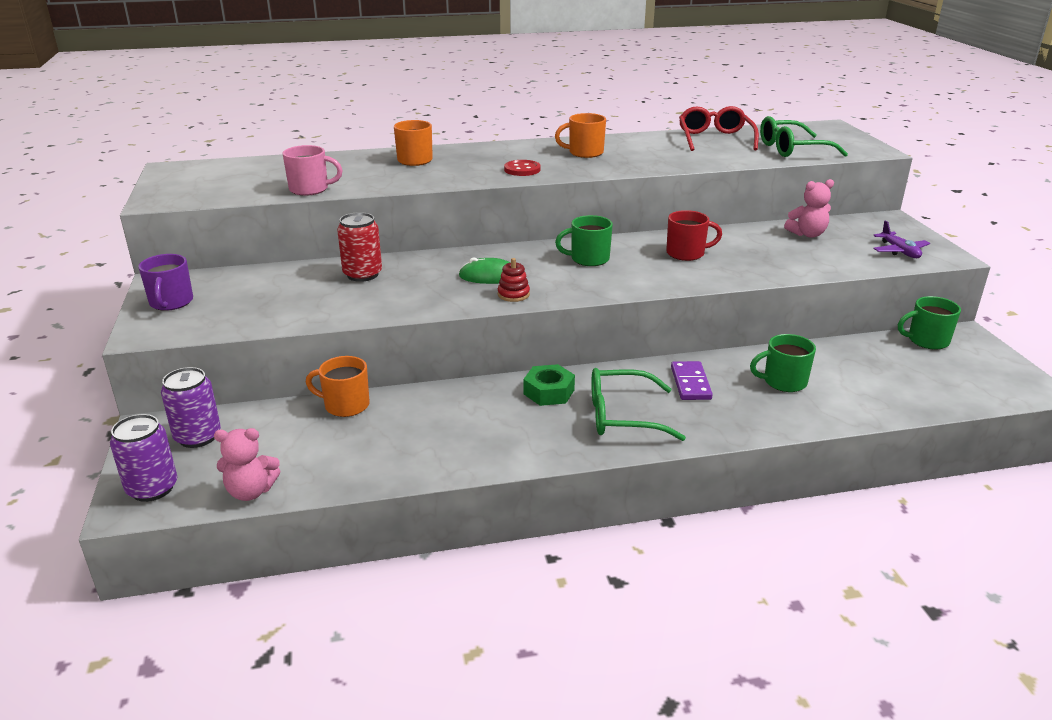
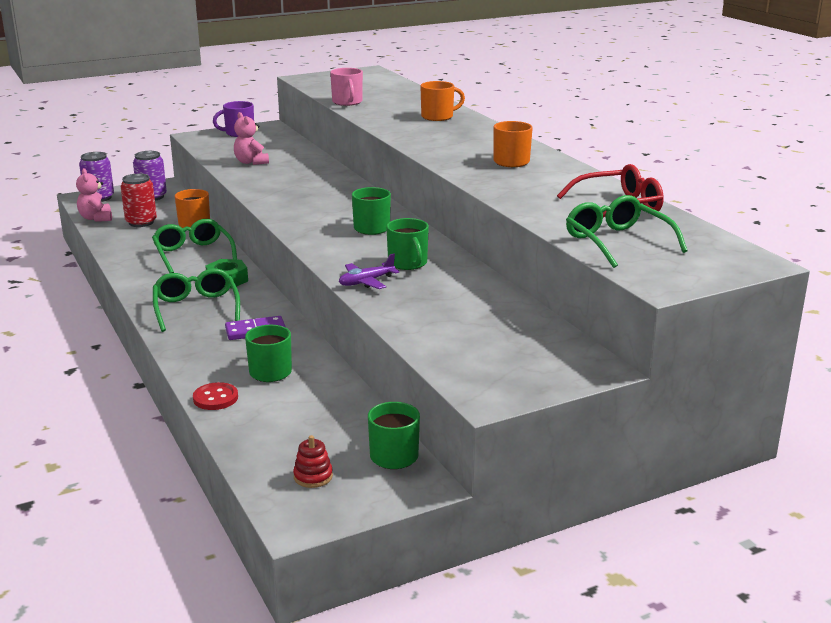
camera: 75 degrees right, 5 degrees down
red can [337,212,382,282] -> red can moved to [121,174,157,227]
green mouse [459,257,511,284] -> none
red stacking toy [498,258,530,302] -> red stacking toy moved to [293,435,333,488]
red button [504,160,541,176] -> red button moved to [193,382,238,410]
red mug [666,210,722,261] -> green mug [386,218,429,270]
pink teddy bear [784,179,834,238] -> pink teddy bear moved to [234,112,269,165]
purple plane [873,221,930,258] -> purple plane moved to [339,254,399,289]
none -> green glasses [152,219,237,273]

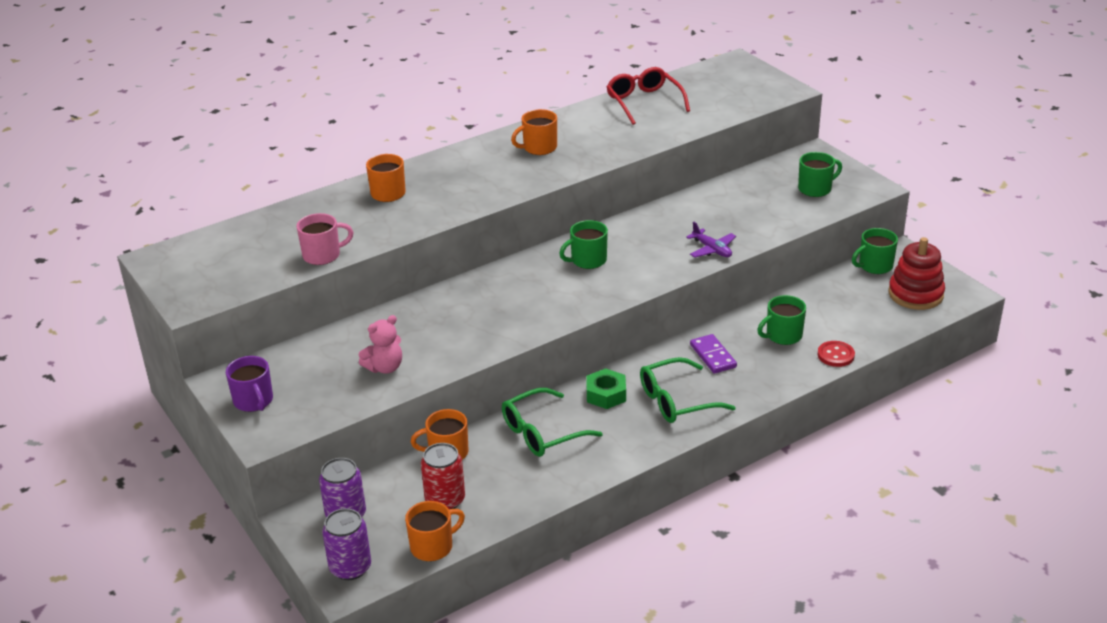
camera: 95 degrees left, 10 degrees up
pink teddy bear [76,168,112,222] -> orange mug [405,501,465,561]
red stacking toy [293,435,333,488] -> red stacking toy [888,237,945,310], size x2.02
green mug [386,218,429,270] -> green mug moved to [798,152,842,197]
green glasses [566,195,687,268] -> none

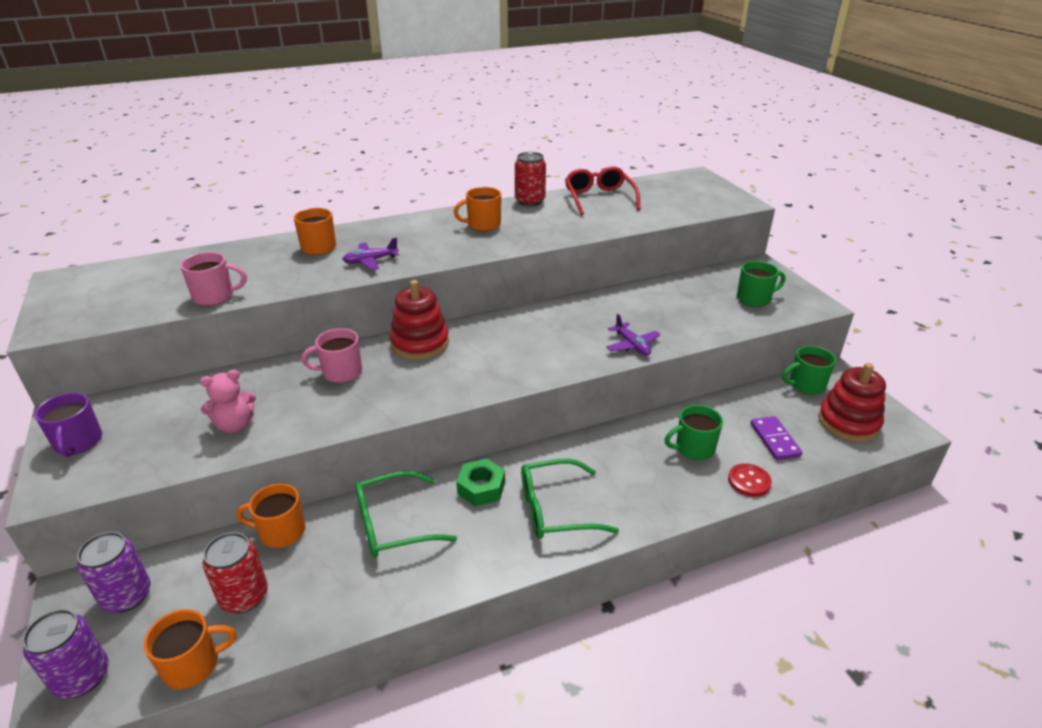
camera: 10 degrees right, 0 degrees up
green mug [559,220,608,269] -> none
purple domino [690,334,737,374] -> purple domino moved to [751,416,803,460]
none -> pink mug [301,328,362,383]
none -> purple plane [342,238,399,270]
none -> red stacking toy [390,280,449,360]
none -> red can [515,152,546,206]

